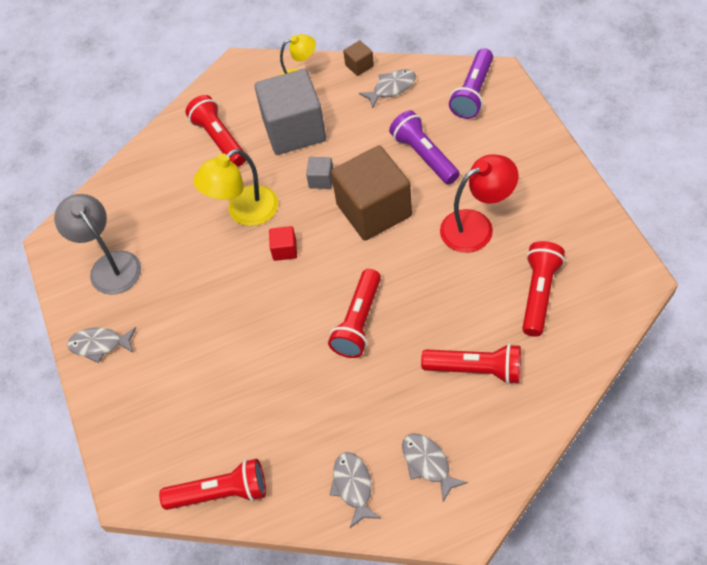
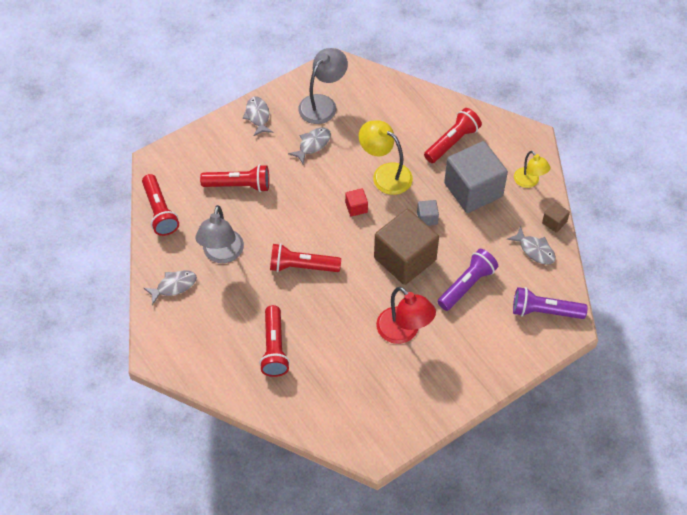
camera: 70 degrees right, 0 degrees up
grey fish [402,434,468,502] -> grey fish moved to [288,128,331,164]
red flashlight [522,241,565,337] -> red flashlight moved to [200,164,269,192]
none -> grey lamp [195,205,244,263]

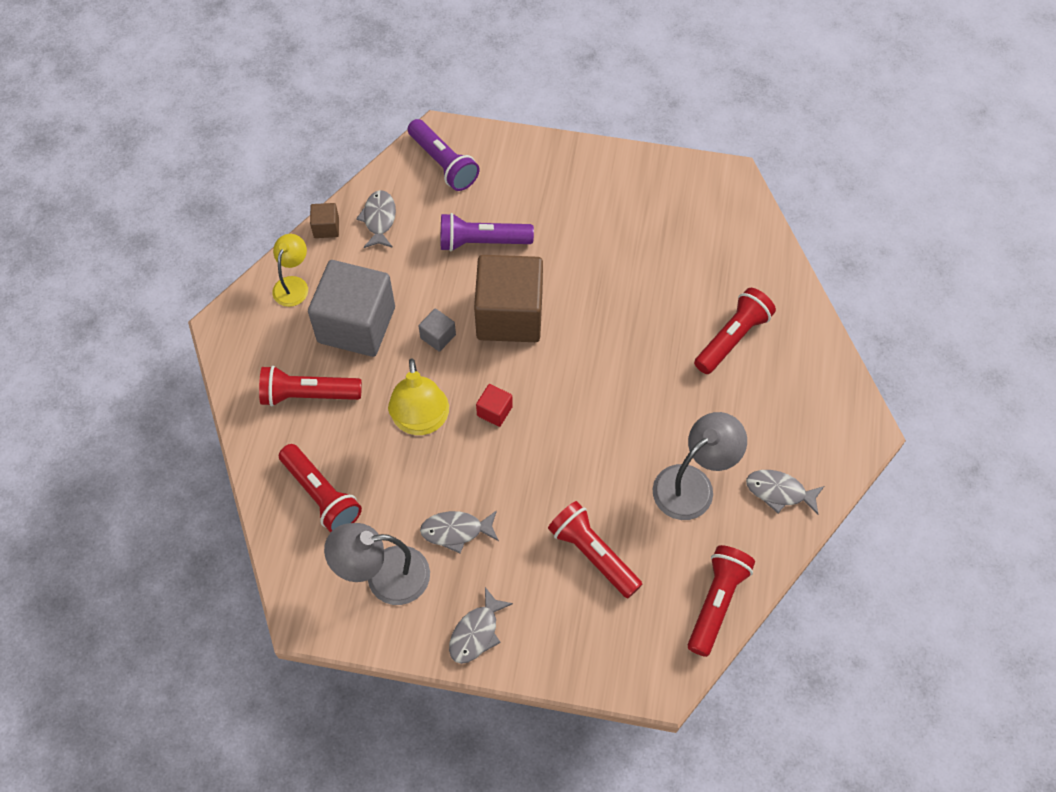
camera: 135 degrees left, 5 degrees up
red flashlight [270,244,341,272] -> red flashlight moved to [279,444,362,533]
red lamp [376,287,436,344] -> none

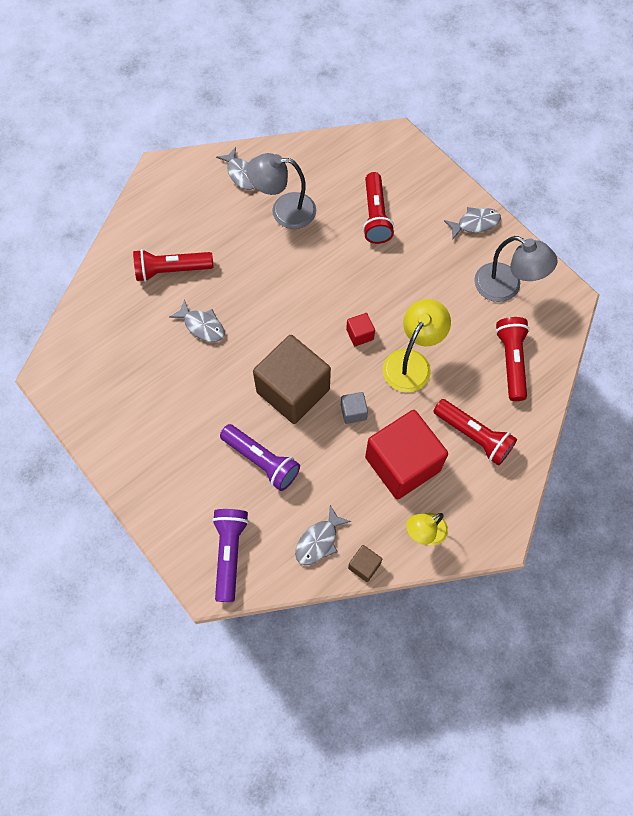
camera: 140 degrees left, 5 degrees up
grey cube [308,260,395,357] -> red cube [365,410,448,499]
grey fish [420,510,499,553] -> grey fish moved to [169,299,225,342]
red flashlight [688,545,755,657] -> none

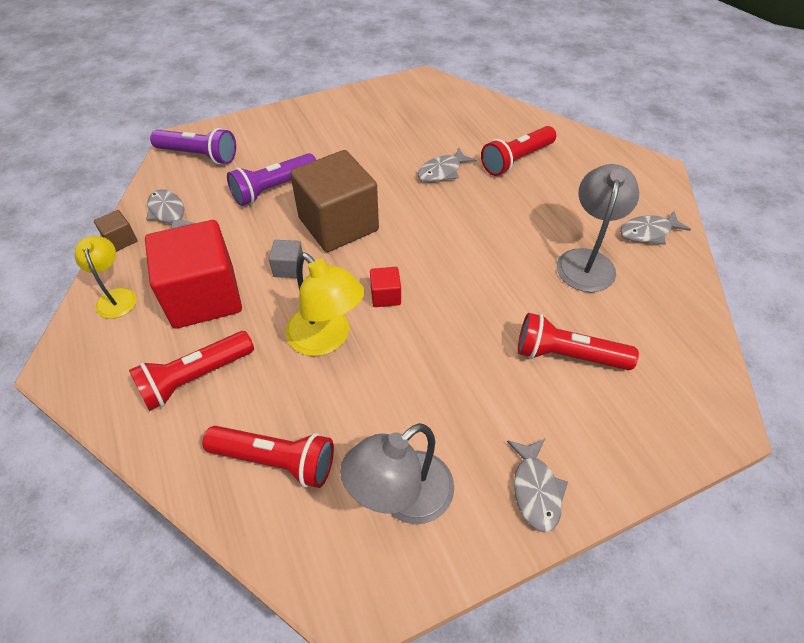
camera: 105 degrees right, 15 degrees down
red flashlight [133,249,214,282] -> red flashlight turned 135 degrees counterclockwise [481,126,556,176]

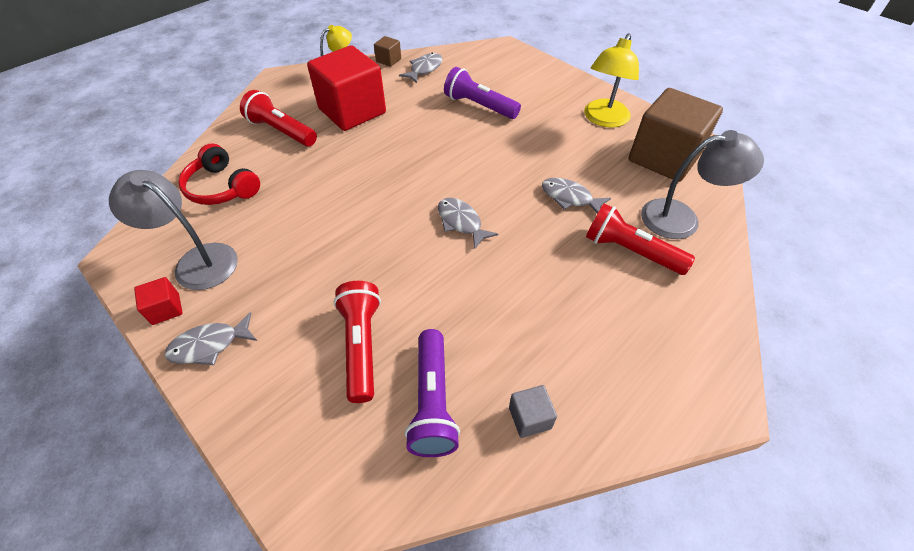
camera: 70 degrees right, 0 degrees up
purple flashlight [150,128,236,165] -> purple flashlight moved to [405,329,460,457]
red flashlight [202,426,334,488] -> red headphones [178,143,260,205]
grey cube [269,240,303,278] -> grey cube moved to [509,385,557,438]
yellow lamp [286,252,365,356] -> yellow lamp moved to [584,34,639,128]
brown cube [290,150,379,252] -> brown cube moved to [629,88,723,182]
red cube [370,267,401,307] -> red cube moved to [134,277,183,325]
grey lamp [557,164,639,292] -> grey lamp moved to [641,130,764,239]
grey fish [620,211,691,245] -> grey fish moved to [438,198,498,248]

